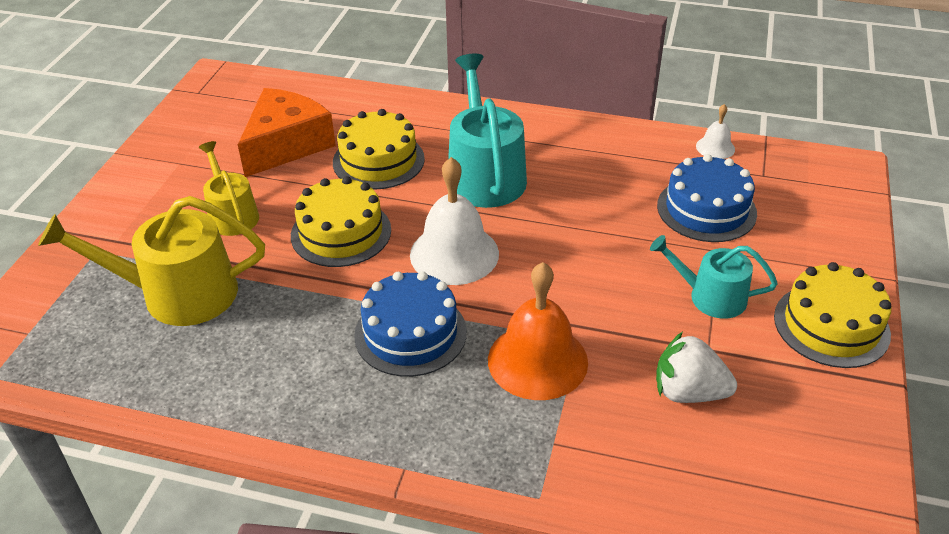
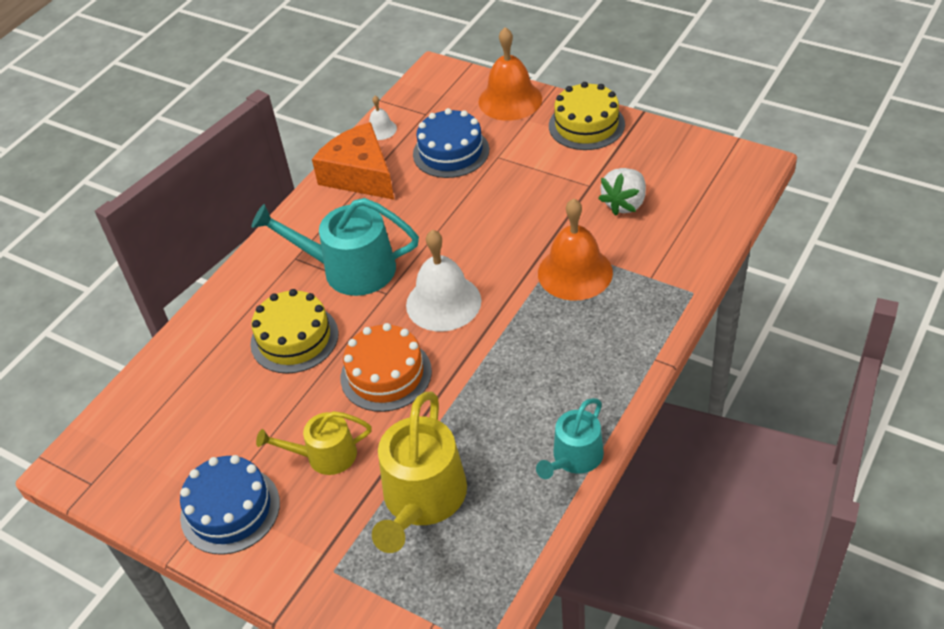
camera: 70 degrees left, 5 degrees up
orange cheese [238,88,336,177] -> orange cheese moved to [312,122,394,200]
yellow cake [291,176,391,267] -> orange cake [341,323,432,412]
blue cake [354,271,467,377] -> blue cake moved to [180,455,280,555]
turquoise watering can [650,235,778,319] -> turquoise watering can moved to [536,398,604,479]
none -> orange bell [479,27,542,121]

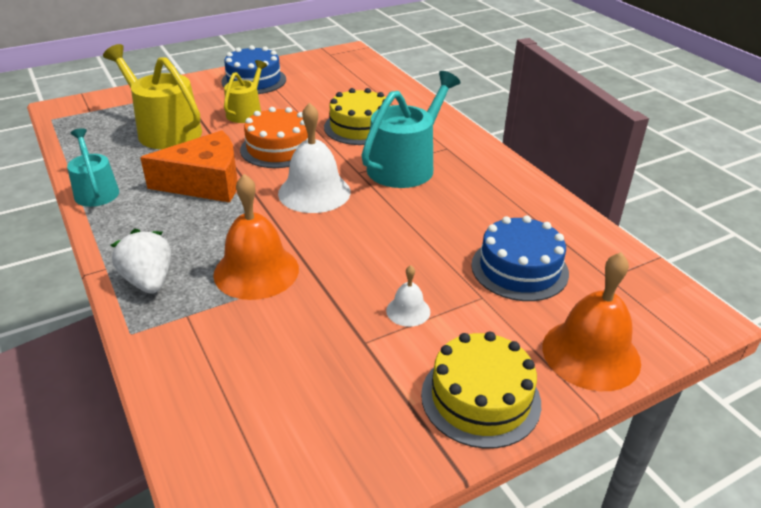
camera: 115 degrees right, 10 degrees down
orange cheese [312,122,394,200] -> orange cheese moved to [140,130,237,203]
white bell [369,96,397,140] -> white bell moved to [386,265,430,327]
white strawberry [598,168,646,216] -> white strawberry moved to [111,229,171,293]

